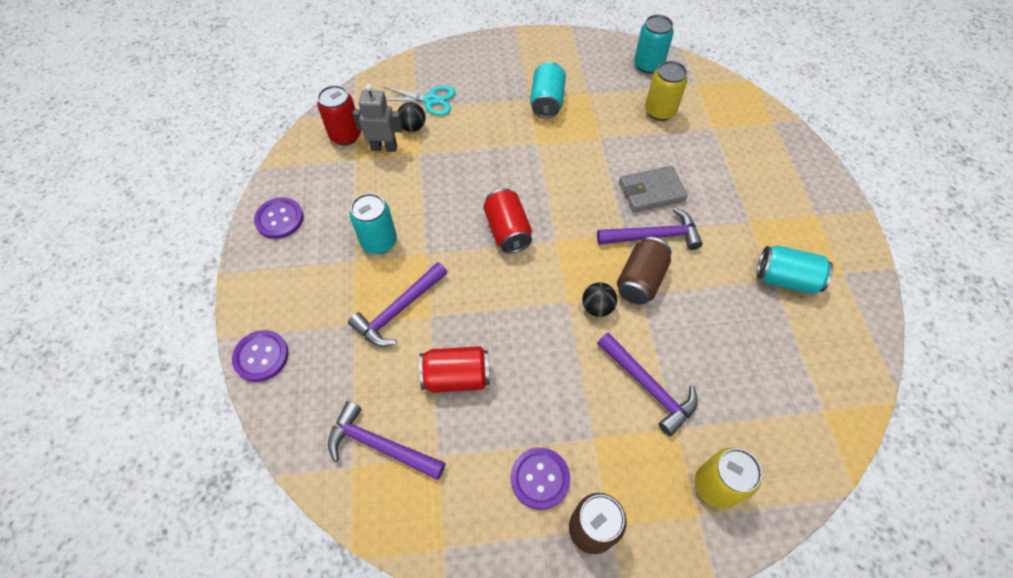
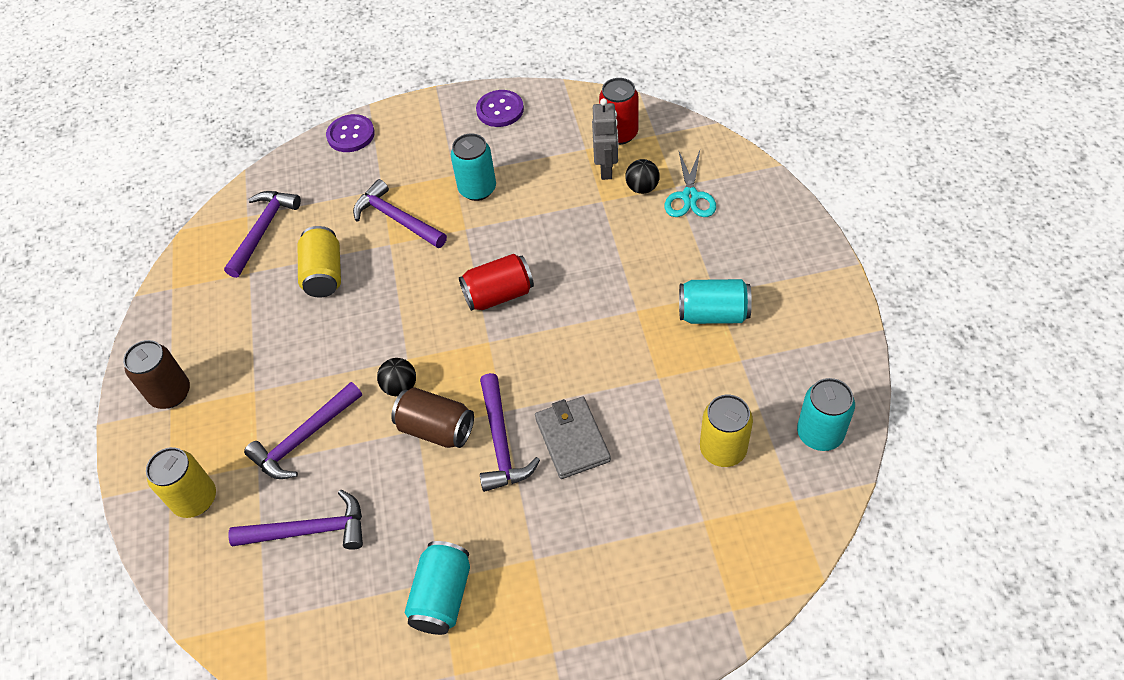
camera: 90 degrees right, 5 degrees down
red can [419,346,490,393] -> yellow can [298,226,341,298]
purple button [511,448,570,510] -> none
none -> purple hammer [228,490,363,550]

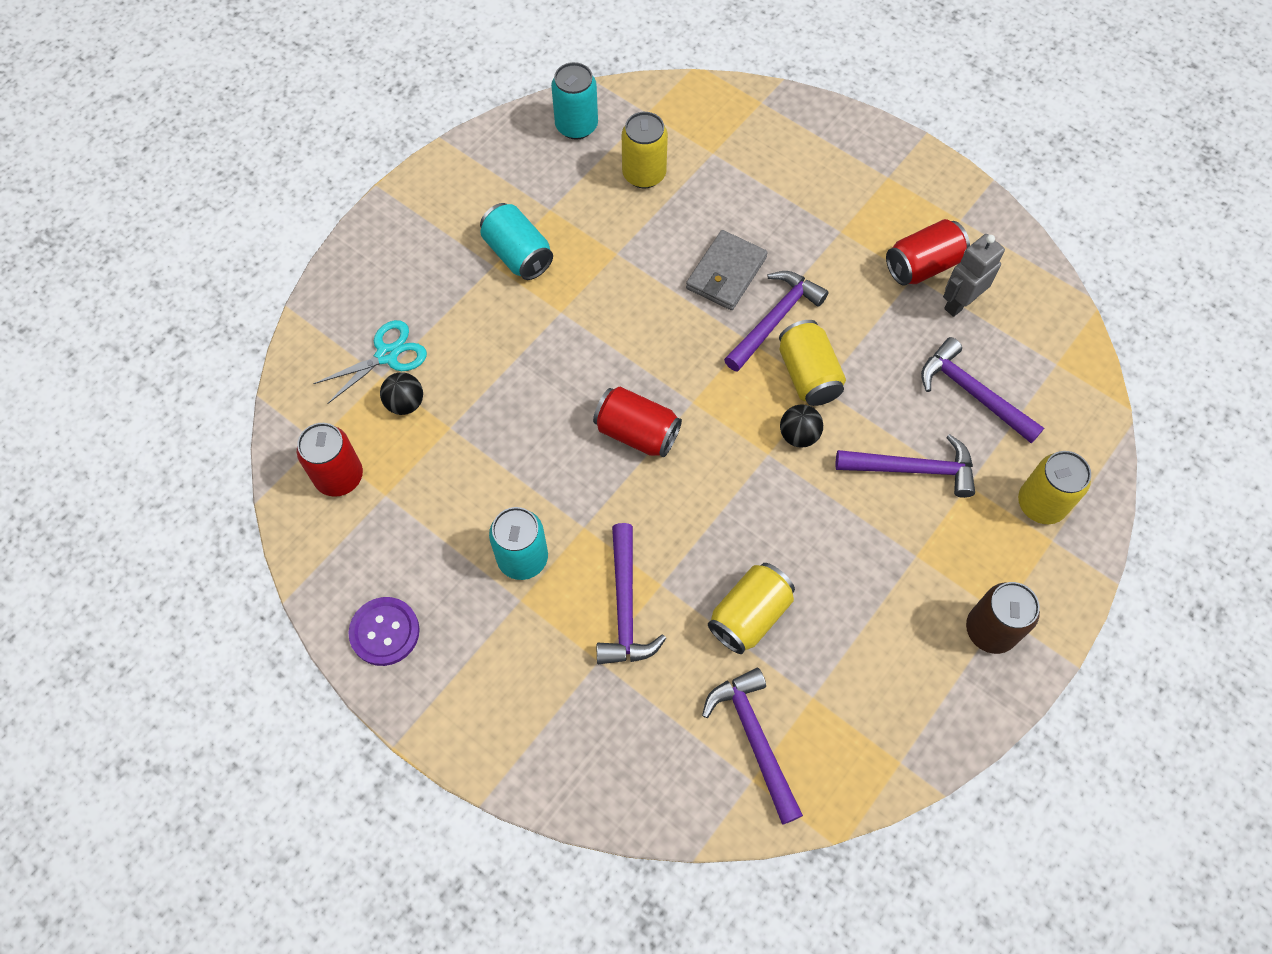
camera: 135 degrees left, 10 degrees up
purple hammer [224,191,301,278] -> purple hammer turned 90 degrees clockwise [702,668,803,825]
purple button [326,114,375,152] -> none
brown can [391,387,474,448] -> yellow can [779,320,846,406]
turquoise can [405,541,470,635] -> red can [886,219,970,286]
grey robot [592,98,618,180] -> grey robot moved to [943,234,1005,317]

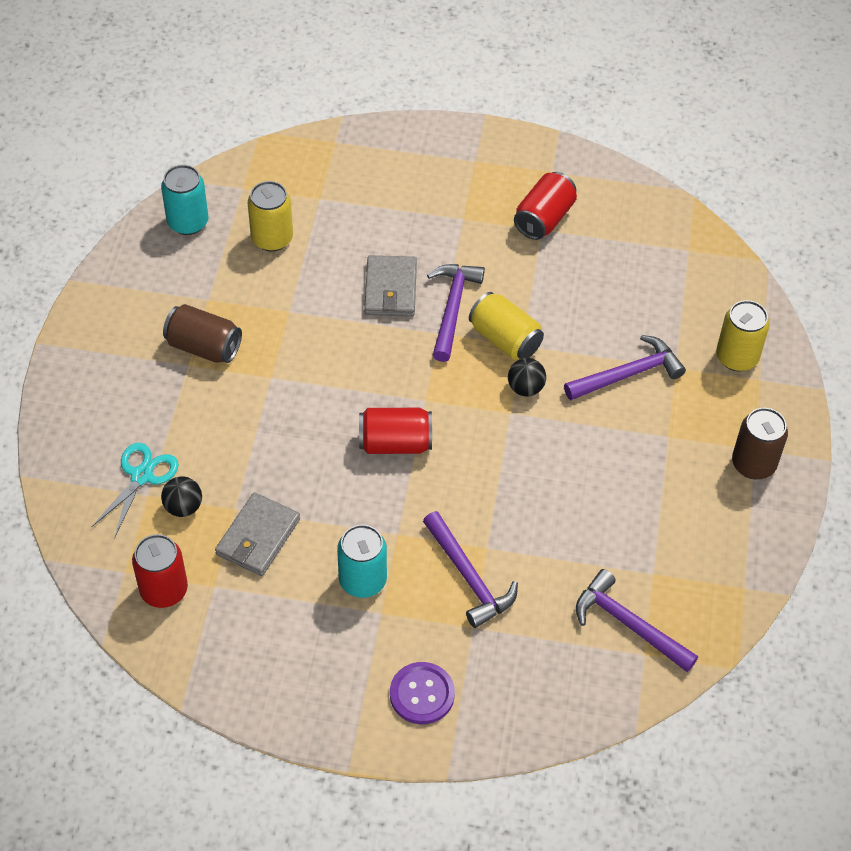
camera: 30 degrees left, 10 degrees down
purple button [349,597,420,666] -> purple button moved to [390,662,455,724]
turquoise can [480,203,553,280] -> brown can [163,304,242,363]
yellow can [708,563,795,654] -> none
purple hammer [921,337,1044,443] -> none
grey robot [943,234,1005,317] -> none
none -> grey wallet [215,492,300,576]

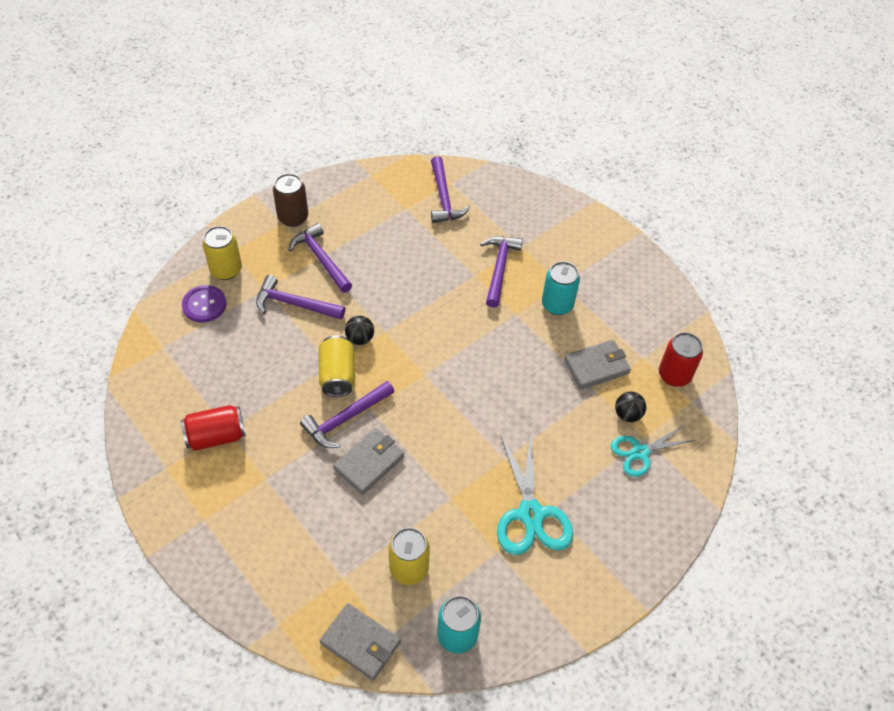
camera: 140 degrees left, 0 degrees up
brown can [163,304,242,363] -> turquoise scissors [497,430,573,555]
red can [359,408,432,454] -> none
purple button [390,662,455,724] -> purple button moved to [182,285,226,323]
none -> purple hammer [289,223,352,293]
none -> grey wallet [319,603,401,681]

